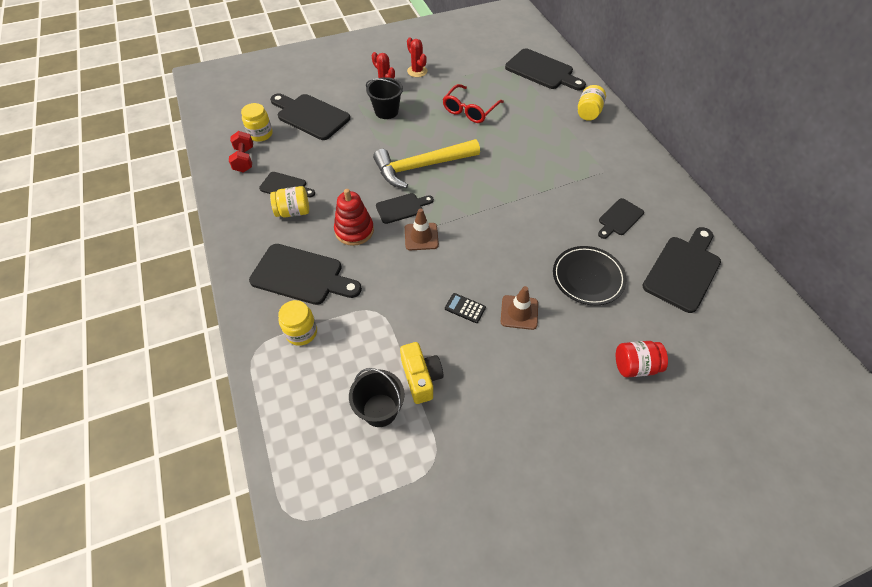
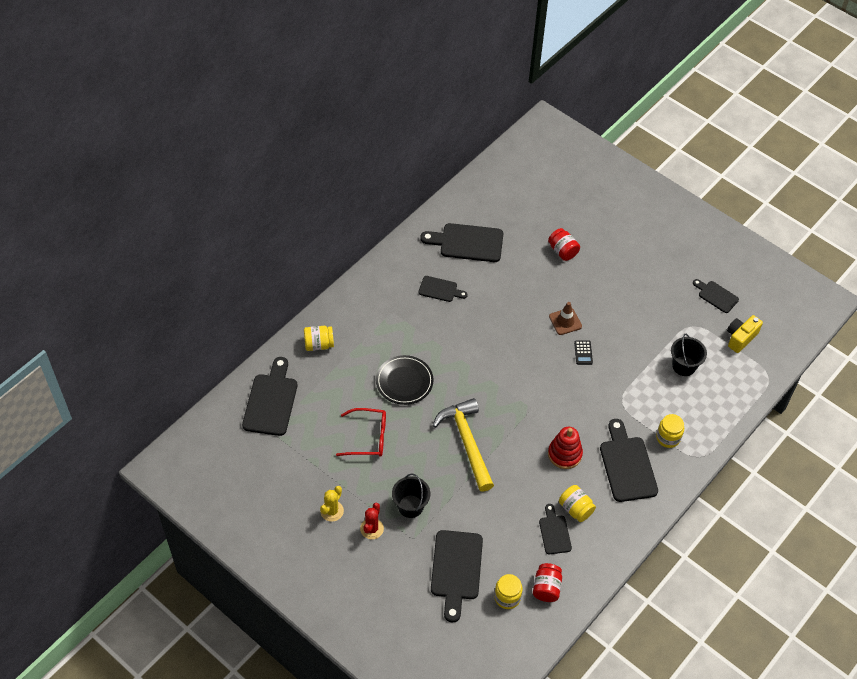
camera: 120 degrees left, 0 degrees up
red dumbbell [229,131,253,172] -> red jar [533,563,562,602]
yellow hammer [373,139,480,188] -> yellow hammer turned 150 degrees counterclockwise [433,398,494,492]
black cutting board [376,193,434,224] -> black cutting board moved to [693,279,739,313]
yellow camera [400,342,444,404] -> yellow camera moved to [727,315,763,353]
brown traffic cone [405,208,439,250] -> none
red cactus [407,37,427,77] -> yellow cactus [320,486,344,522]
black plate [553,246,626,305] -> black plate moved to [376,355,434,405]

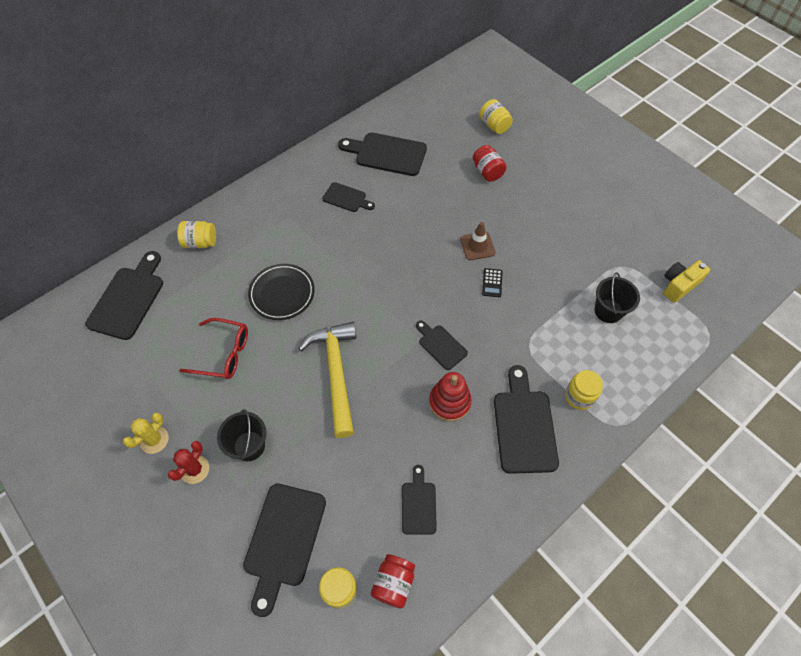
camera: 10 degrees right, 5 degrees up
yellow jar [559,485,596,522] -> yellow jar moved to [479,99,513,134]
black cutting board [693,279,739,313] -> black cutting board moved to [416,321,468,370]

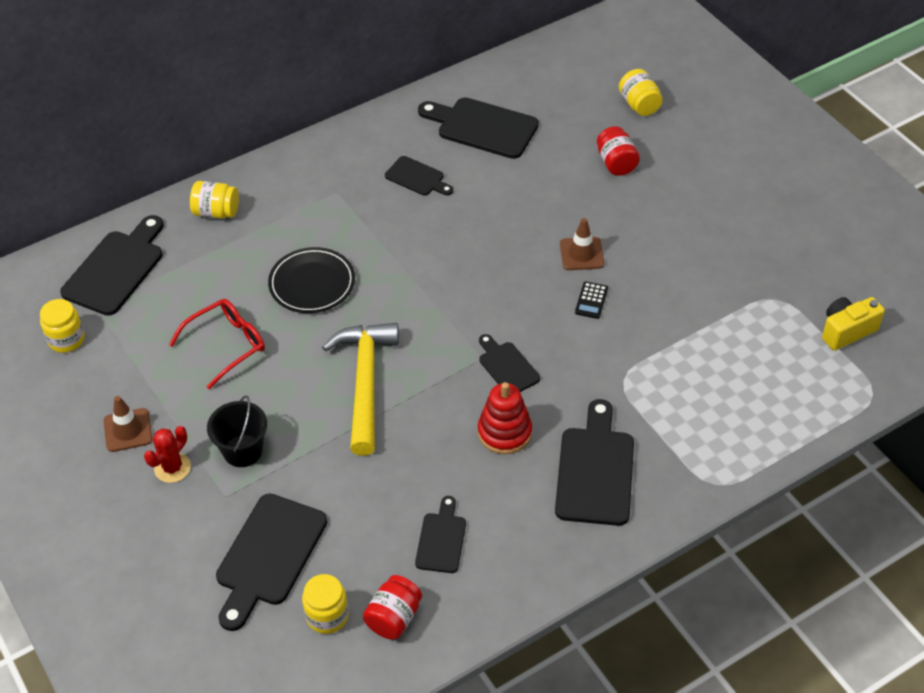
camera: 10 degrees right, 10 degrees down
yellow cactus [123,413,169,454] -> brown traffic cone [104,396,152,452]
red glasses [179,318,248,379] -> red glasses turned 60 degrees counterclockwise [169,299,265,389]
yellow jar [565,370,603,410] -> yellow jar moved to [40,299,85,353]
black bucket [595,273,640,323] -> none

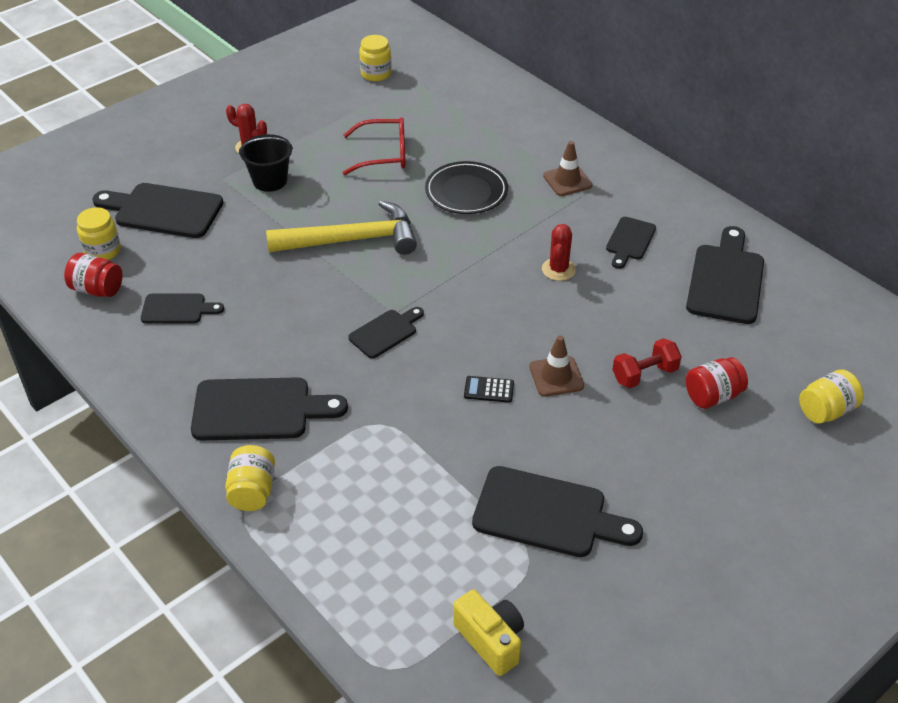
camera: 80 degrees right, 5 degrees down
black cutting board [60,215,163,316] -> black cutting board moved to [472,466,643,557]
brown traffic cone [104,396,152,452] -> brown traffic cone moved to [543,141,593,196]
red glasses [169,299,265,389] -> red glasses turned 45 degrees counterclockwise [343,117,406,175]
yellow jar [190,181,239,219] -> yellow jar moved to [225,445,275,511]
red stacking toy [478,382,532,454] -> none
none -> red cactus [542,224,576,281]
none -> red dumbbell [612,338,682,388]

